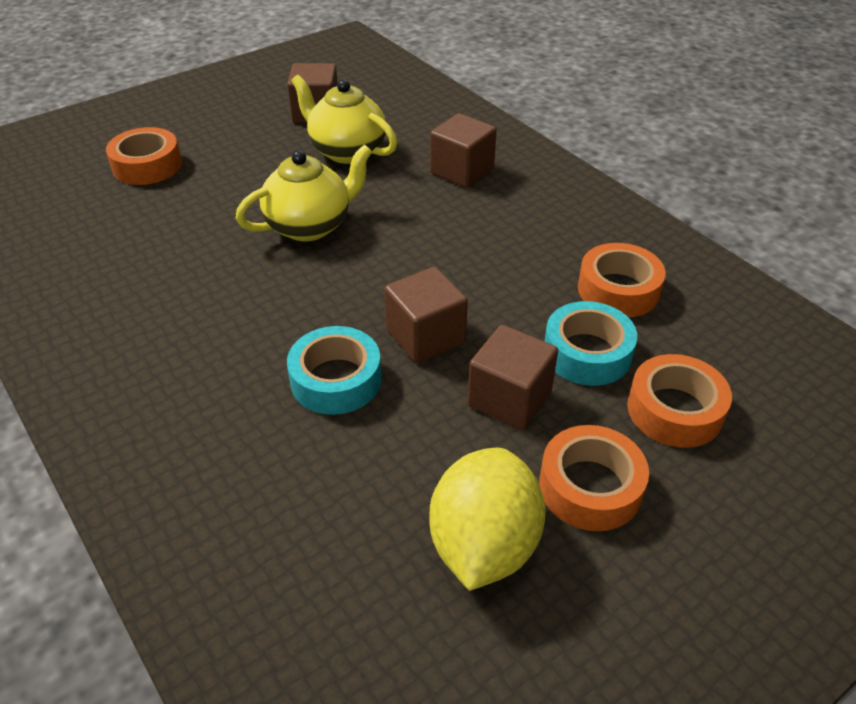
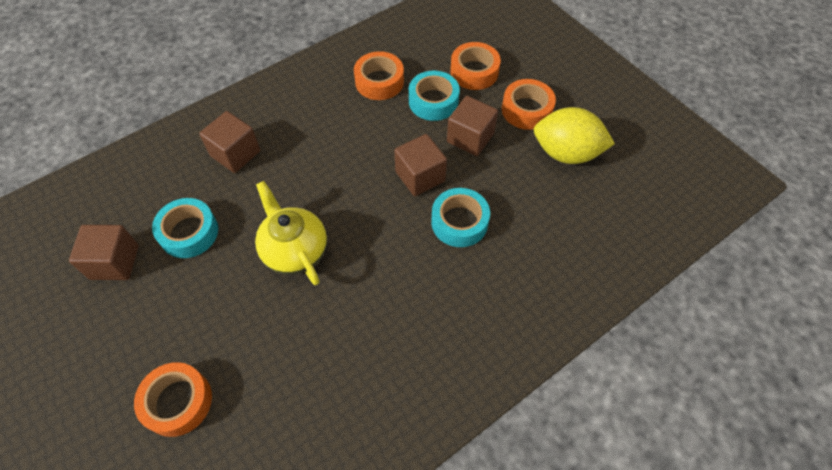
camera: 90 degrees left, 15 degrees up
yellow teapot [291,75,397,164] -> turquoise tape [152,198,218,258]

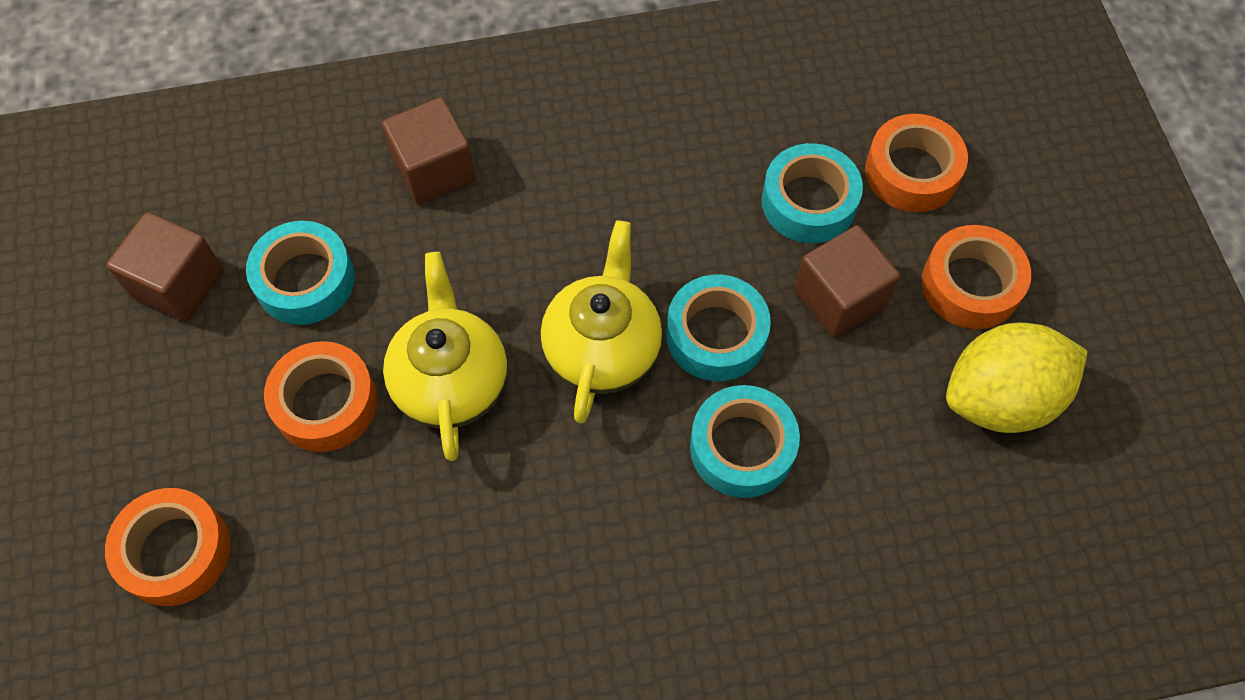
camera: 25 degrees right, 5 degrees up
orange tape [354,51,404,100] -> orange tape moved to [264,341,377,452]
brown cube [394,134,447,196] -> turquoise tape [666,274,771,381]
yellow lemon [534,107,615,164] -> yellow lemon turned 60 degrees counterclockwise [946,323,1087,433]
none -> yellow teapot [541,220,662,424]

